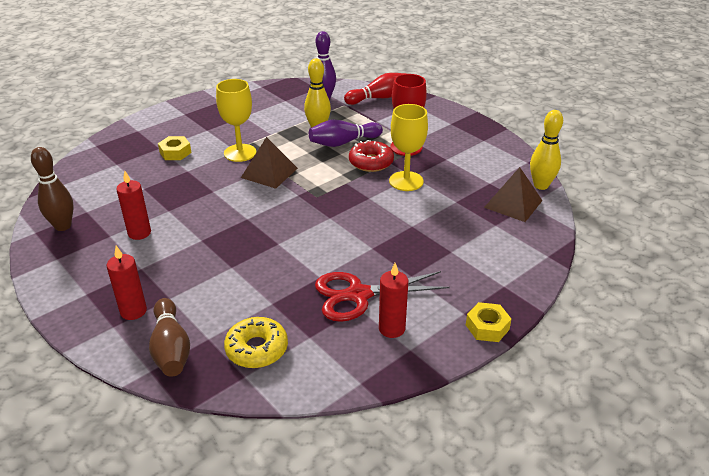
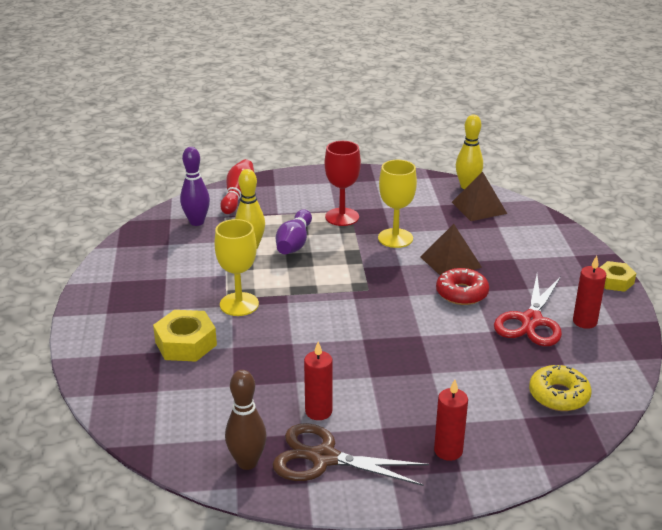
camera: 55 degrees left, 5 degrees down
brown bowling pin [149,298,190,377] -> none
yellow nut [158,136,191,160] -> yellow nut [153,310,217,361], size x1.54
brown pyramid [241,137,298,189] -> brown pyramid moved to [420,224,482,275]
red donut [349,140,394,172] -> red donut moved to [436,268,489,305]
none -> brown scissors [273,423,429,486]

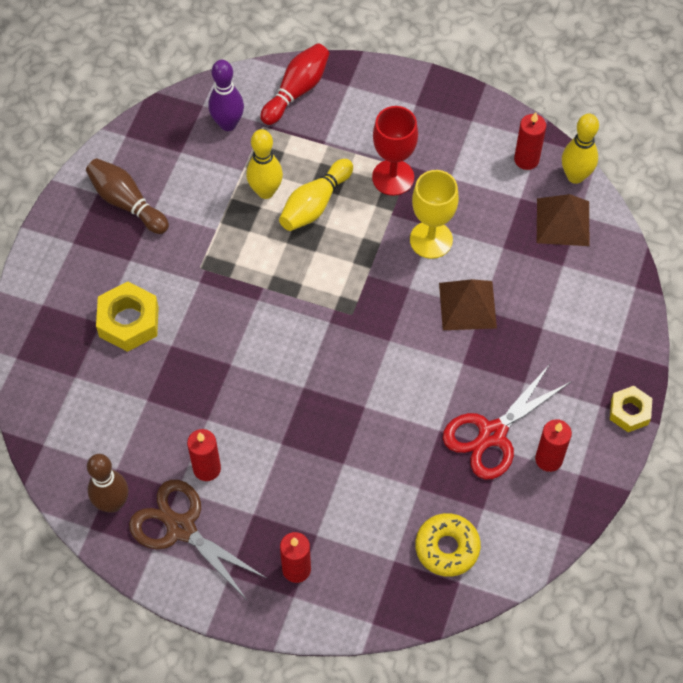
camera: 25 degrees right, 30 degrees up
yellow goblet [215,219,259,316] -> none
purple bowling pin [276,209,312,254] -> yellow bowling pin [279,159,353,231]
red donut [436,268,489,305] -> none
none -> brown bowling pin [86,158,169,234]
none -> red candle [514,112,546,170]

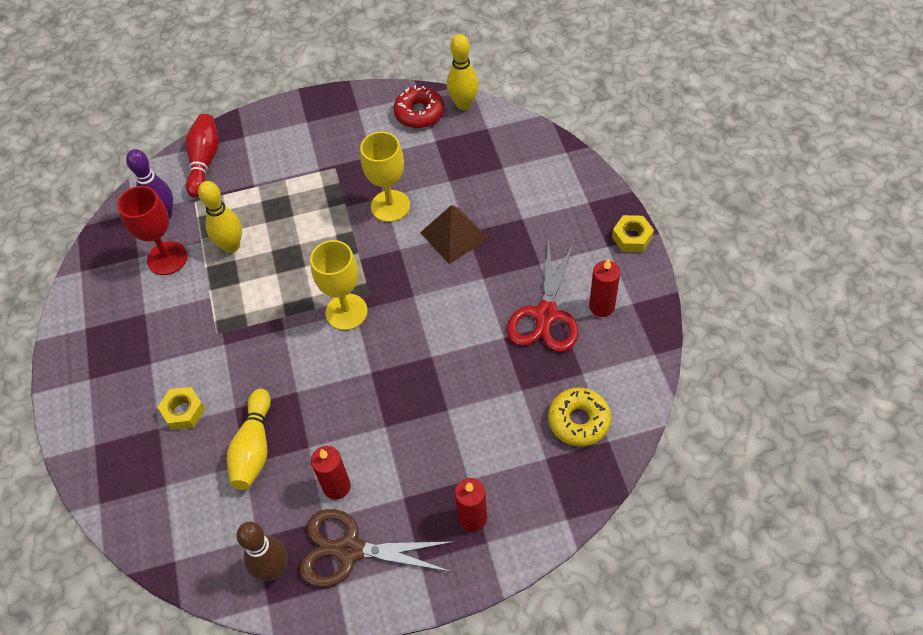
camera: 30 degrees left, 5 degrees down
brown bowling pin [86,158,169,234] -> none
yellow nut [96,281,159,352] -> yellow nut [158,387,206,430], size x0.65
yellow bowling pin [279,159,353,231] -> yellow bowling pin moved to [227,389,271,490]
red goblet [372,106,418,196] -> red goblet moved to [117,186,188,275]
red candle [514,112,546,170] -> red donut [393,85,444,128]
brown pyramid [537,194,589,246] -> none
none -> yellow goblet [310,240,368,330]

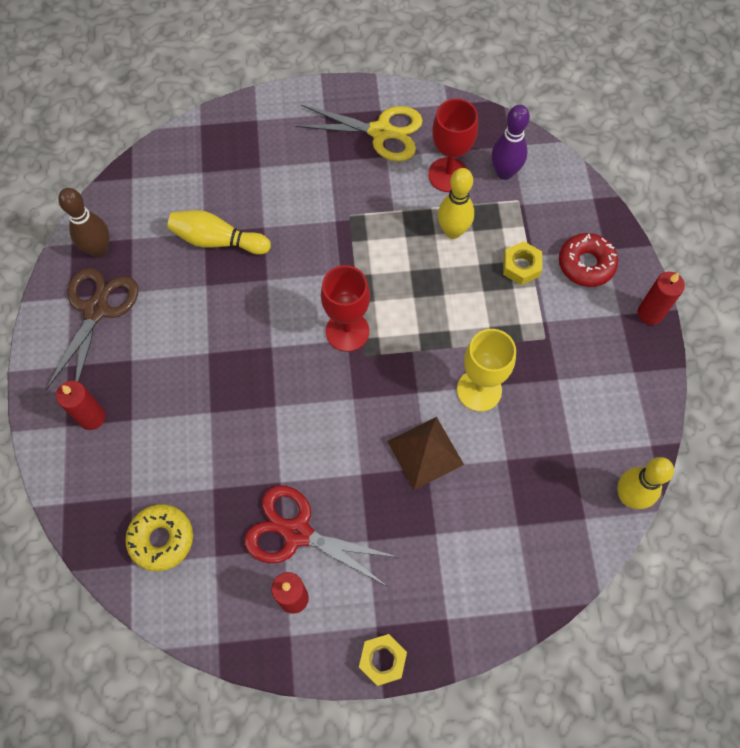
camera: 95 degrees right, 10 degrees up
yellow nut [158,387,206,430] -> yellow nut moved to [503,241,542,285]
red bowling pin [186,114,219,198] -> none
yellow goblet [310,240,368,330] -> red goblet [321,265,370,352]
red candle [311,446,351,500] -> red candle moved to [638,272,685,325]
red donut [393,85,444,128] -> red donut moved to [559,233,618,287]
none -> yellow scissors [295,105,423,161]

